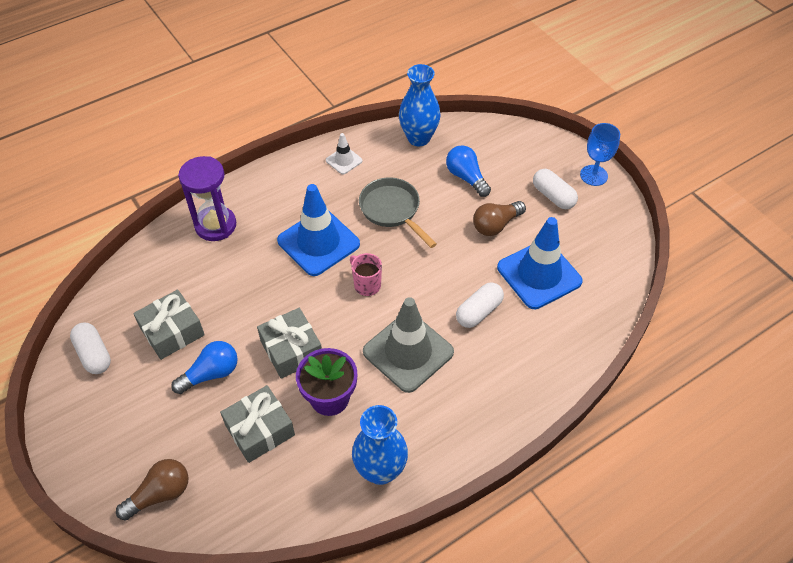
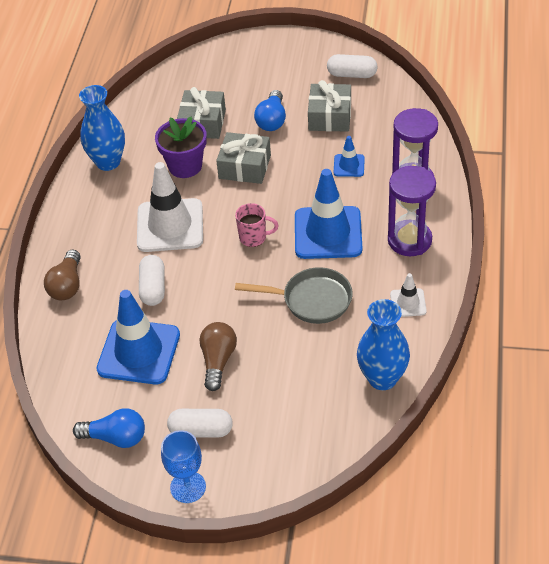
camera: 135 degrees right, 5 degrees down
brown light bulb [116,459,189,521] -> brown light bulb moved to [44,250,81,300]
grey traffic cone [363,297,454,393] -> white traffic cone [137,162,203,252]
blue light bulb [446,145,491,197] -> blue light bulb moved to [73,408,145,448]
none -> blue traffic cone [334,136,365,177]
none -> purple hourglass [388,166,436,256]

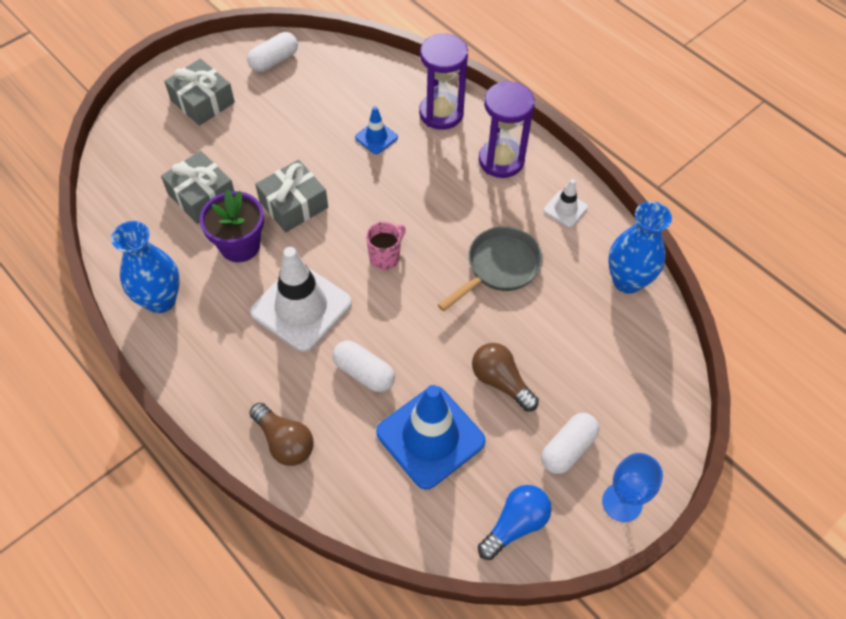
camera: 55 degrees left, 10 degrees up
blue light bulb [254,90,286,131] -> none
blue traffic cone [295,169,362,259] -> none
grey gift [308,80,351,132] -> grey gift moved to [164,59,235,126]

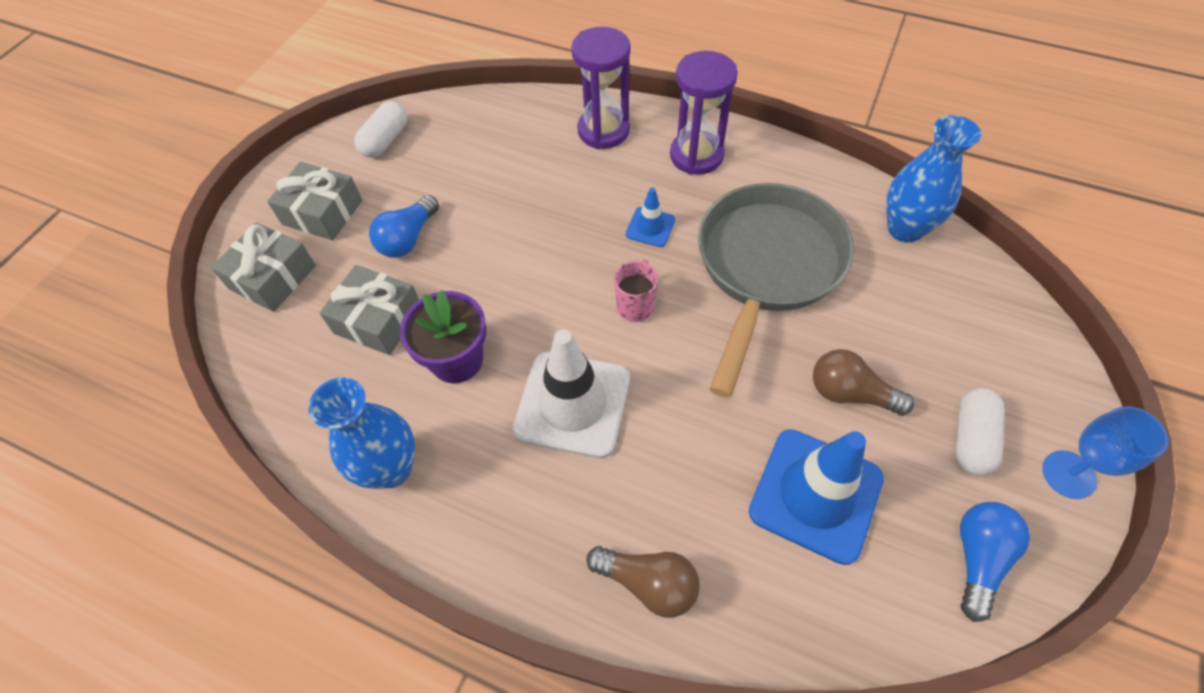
camera: 20 degrees left, 0 degrees up
grey gift [255,160,328,232] -> grey gift moved to [211,222,316,312]
white capsule [333,340,395,392] -> none
blue traffic cone [355,106,398,154] -> blue traffic cone moved to [626,188,675,247]
grey pan [438,227,543,311] -> grey pan [698,183,854,398], size x1.69
white traffic cone [544,179,588,227] -> none
none -> blue light bulb [369,195,439,258]

